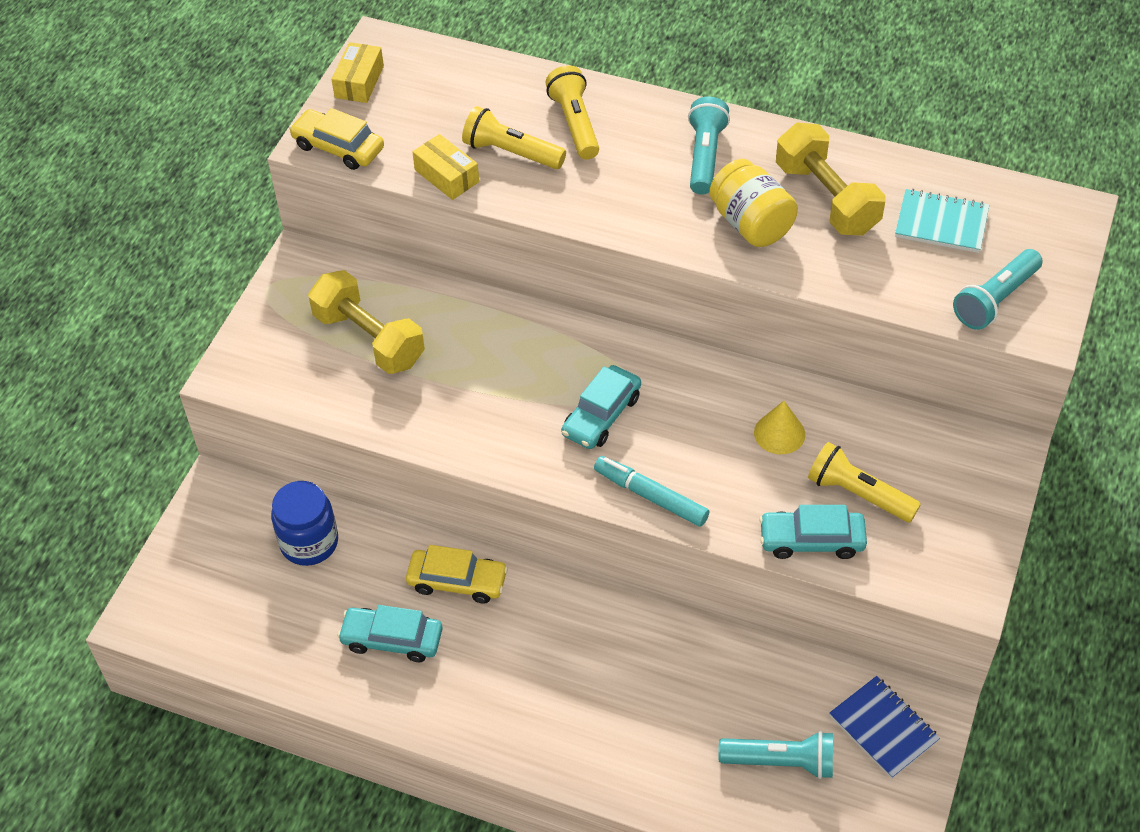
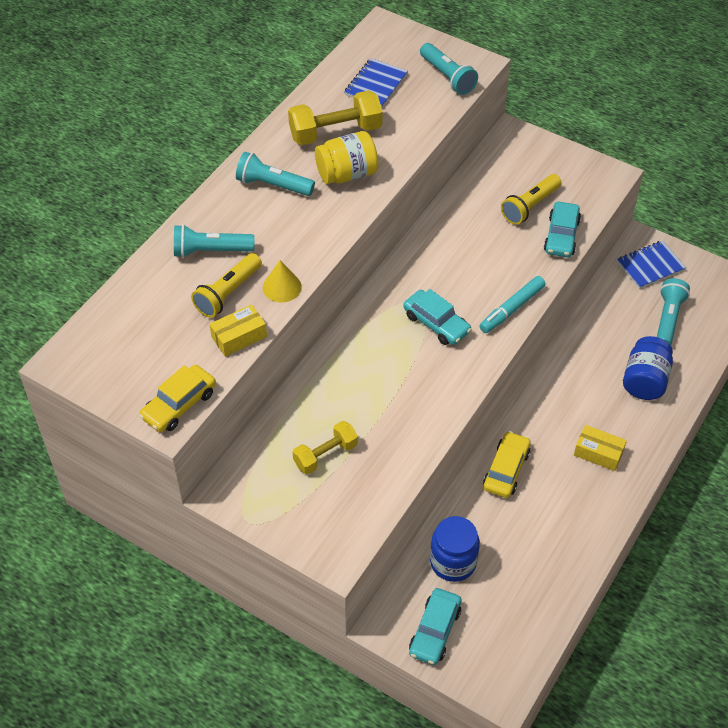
camera: 80 degrees left, 0 degrees up
yellow dumbbell [308,270,425,374] -> yellow dumbbell [293,421,358,474], size x0.64
yellow box [331,42,384,103] -> yellow box moved to [574,425,627,471]
turquoise car [337,605,442,662] -> turquoise car moved to [409,588,462,665]
yellow flashlight [545,65,599,159] -> turquoise flashlight [174,224,255,258]
yellow cone [754,401,805,454] -> yellow cone moved to [263,260,302,302]
turquoise notebook [895,189,989,253] -> blue notebook [344,58,408,108]
none -> blue jar [623,336,673,400]

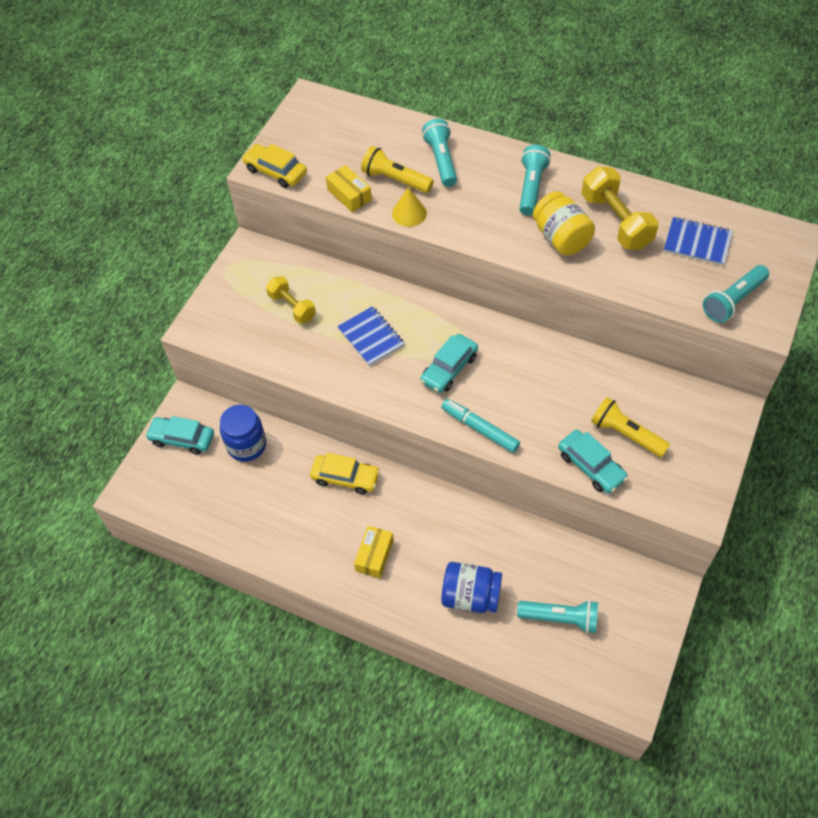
camera: 85 degrees right, 5 degrees up
turquoise car [544,202,581,257] -> turquoise car turned 135 degrees counterclockwise [558,430,628,494]
blue notebook [617,241,686,289] -> blue notebook moved to [337,306,405,366]

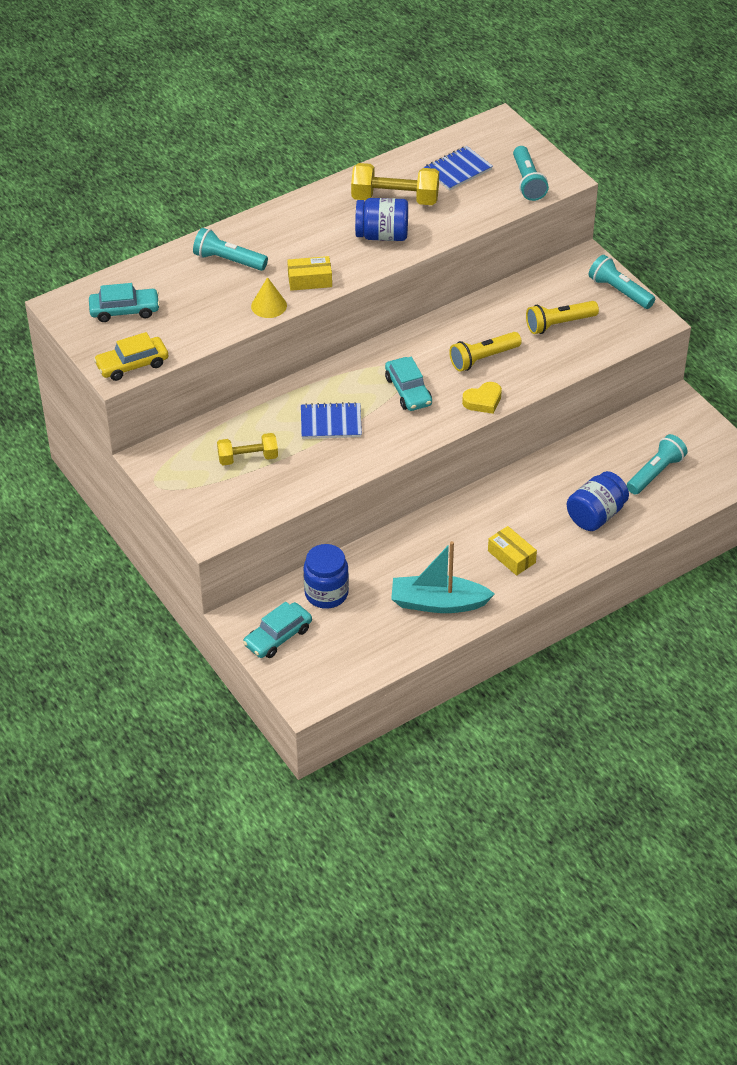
camera: 60 degrees left, 10 degrees down
yellow car [310,453,380,494] -> none
yellow box [326,165,372,212] -> yellow box moved to [287,256,332,291]
yellow flashlight [361,146,434,193] -> yellow flashlight moved to [449,332,522,372]
turquoise marker [441,399,520,453] -> yellow heart [462,382,502,414]
turquoise flashlight [519,145,551,215] -> turquoise flashlight moved to [589,255,655,309]
yellow jar [533,191,595,255] -> blue jar [355,198,408,241]
turquoise car [558,430,628,494] -> turquoise car moved to [89,283,160,322]
none -> turquoise boat [391,541,495,613]

